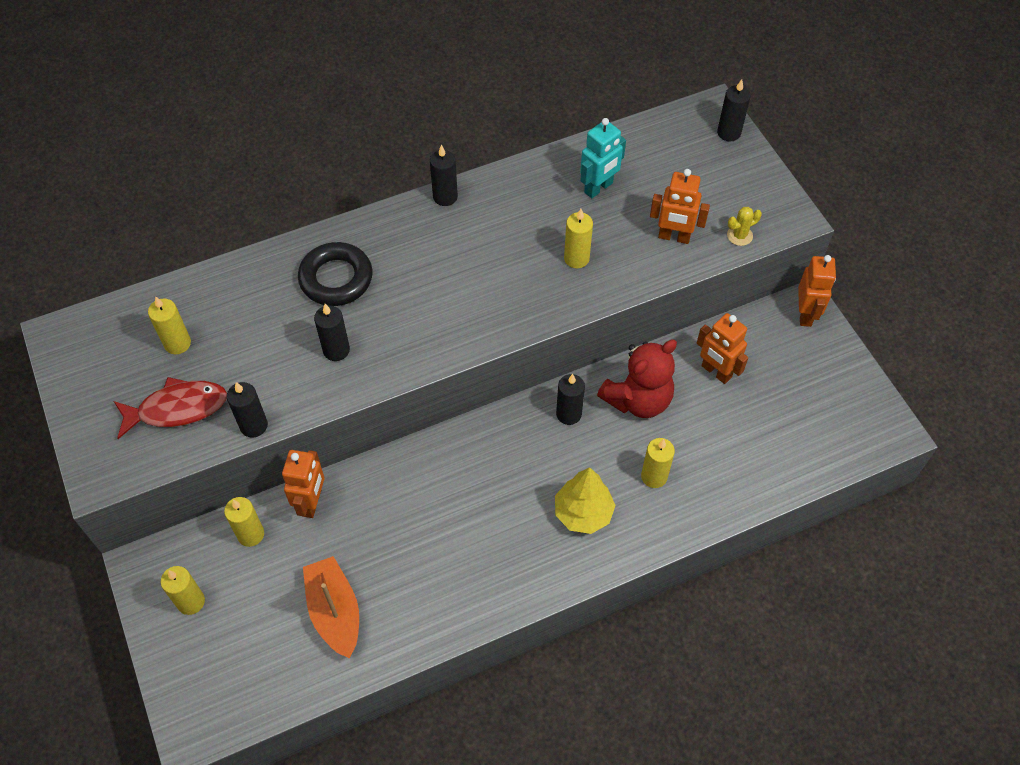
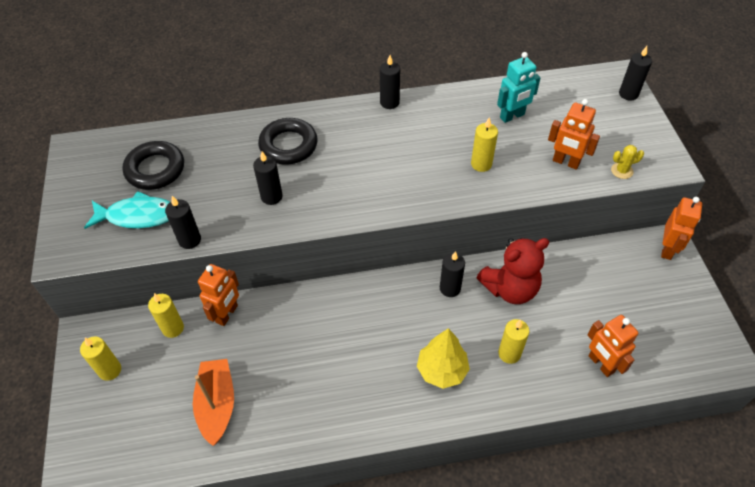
camera: 15 degrees right, 5 degrees down
red fish [114,377,227,439] -> turquoise fish [84,191,170,229]
yellow candle [148,296,191,354] -> black ring [123,141,184,190]
orange robot [697,313,748,384] -> orange robot moved to [588,315,638,377]

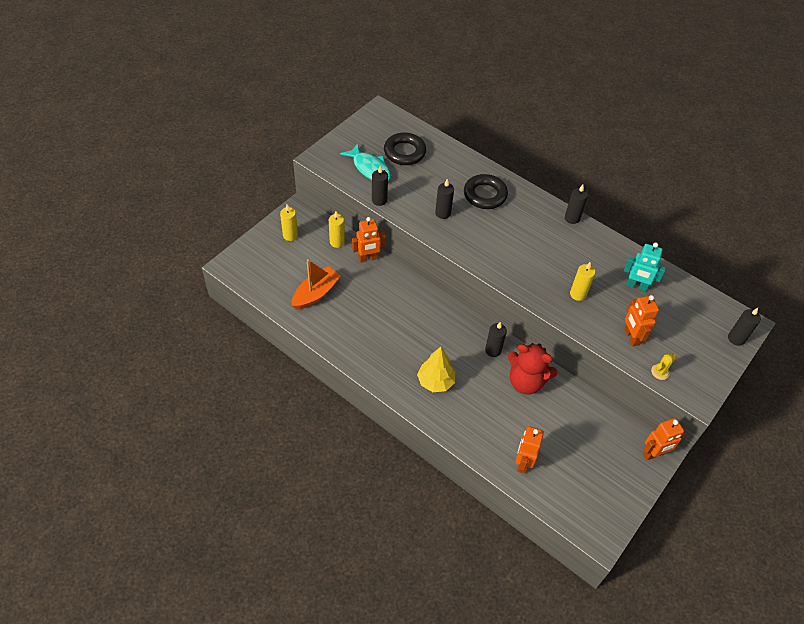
camera: 45 degrees right, 0 degrees up
yellow candle [498,319,529,364] -> none
yellow cactus [611,145,644,179] -> yellow cactus turned 75 degrees counterclockwise [651,354,676,380]

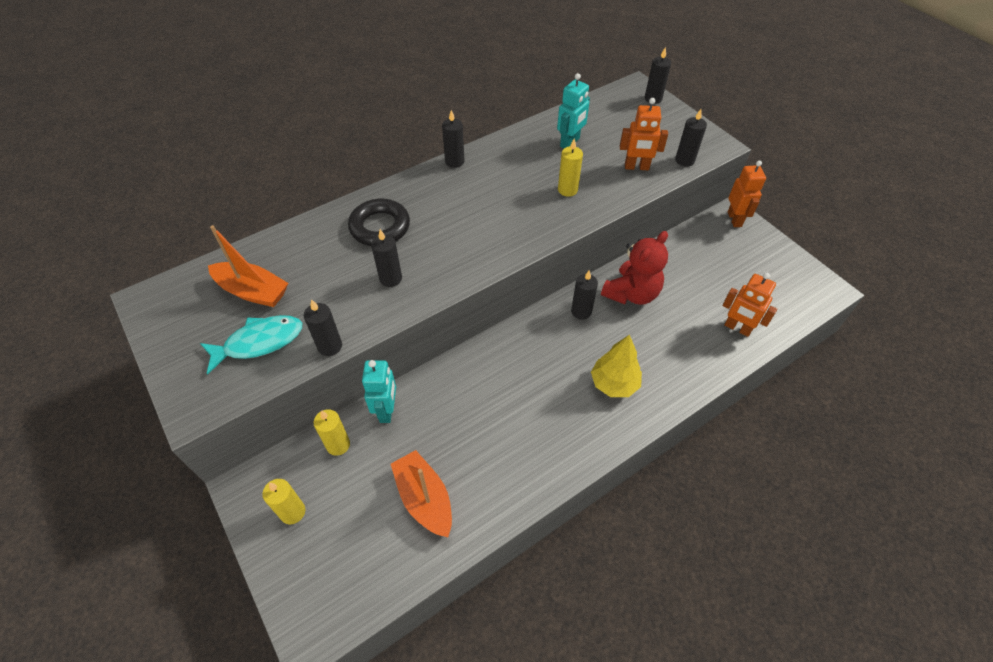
camera: 70 degrees left, 0 degrees up
orange robot [352,217,386,263] -> turquoise robot [362,360,396,423]
black ring [384,133,426,165] -> orange boat [208,225,288,307]
yellow cactus [651,354,676,380] -> black candle [675,109,707,167]

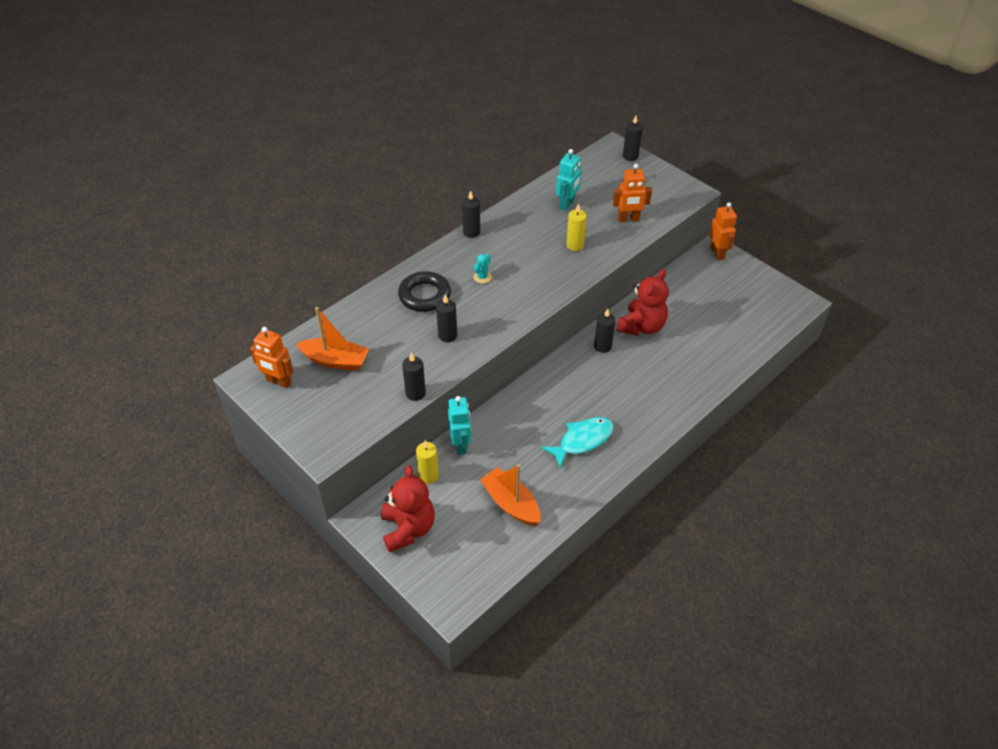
camera: 10 degrees left, 5 degrees down
turquoise fish [200,315,302,374] -> turquoise fish moved to [541,417,614,468]
yellow candle [262,479,305,524] -> red teddy bear [381,466,435,552]
yellow tree [591,334,642,397] -> none
black candle [675,109,707,167] -> none
orange robot [723,273,777,337] -> orange robot moved to [250,327,294,388]
none -> turquoise cactus [474,254,492,284]

